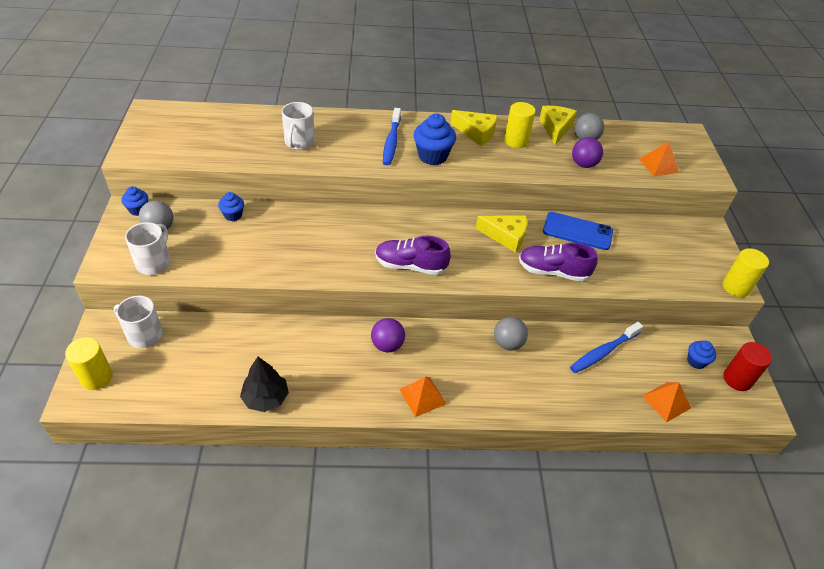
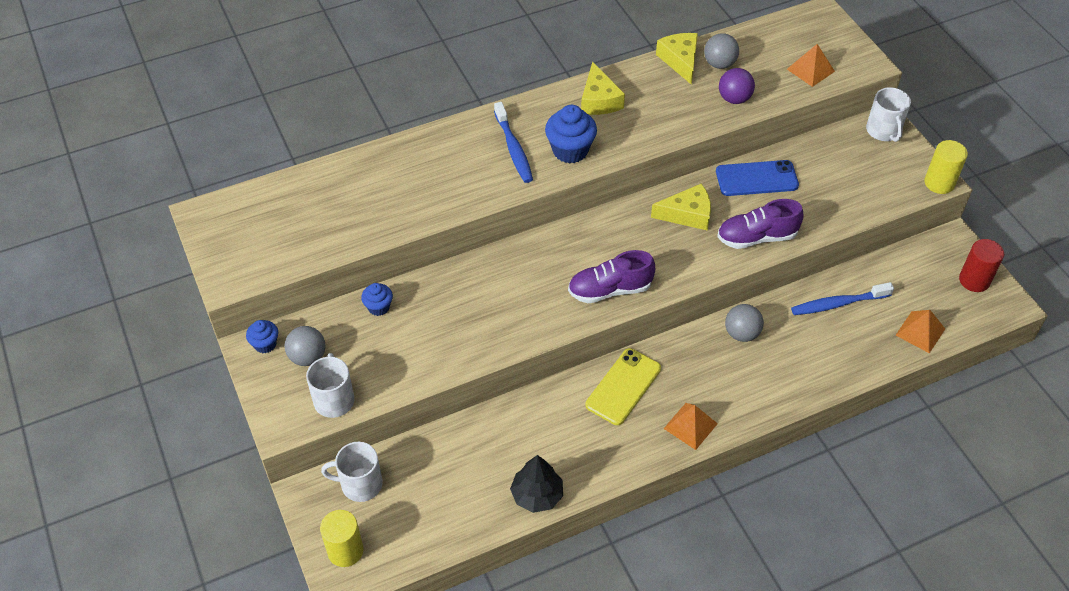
camera: 20 degrees left, 5 degrees up
white mug [282,102,315,150] -> white mug moved to [866,87,911,142]
purple ball [371,318,405,352] -> yellow phone [585,348,661,425]
yellow cheese [451,110,498,146] -> yellow cheese turned 75 degrees clockwise [581,62,625,115]
yellow cylinder [504,102,536,148] -> none
blue toothbrush [570,322,643,373] -> blue toothbrush turned 45 degrees clockwise [791,282,894,315]
blue cupcake [687,341,716,369] -> none

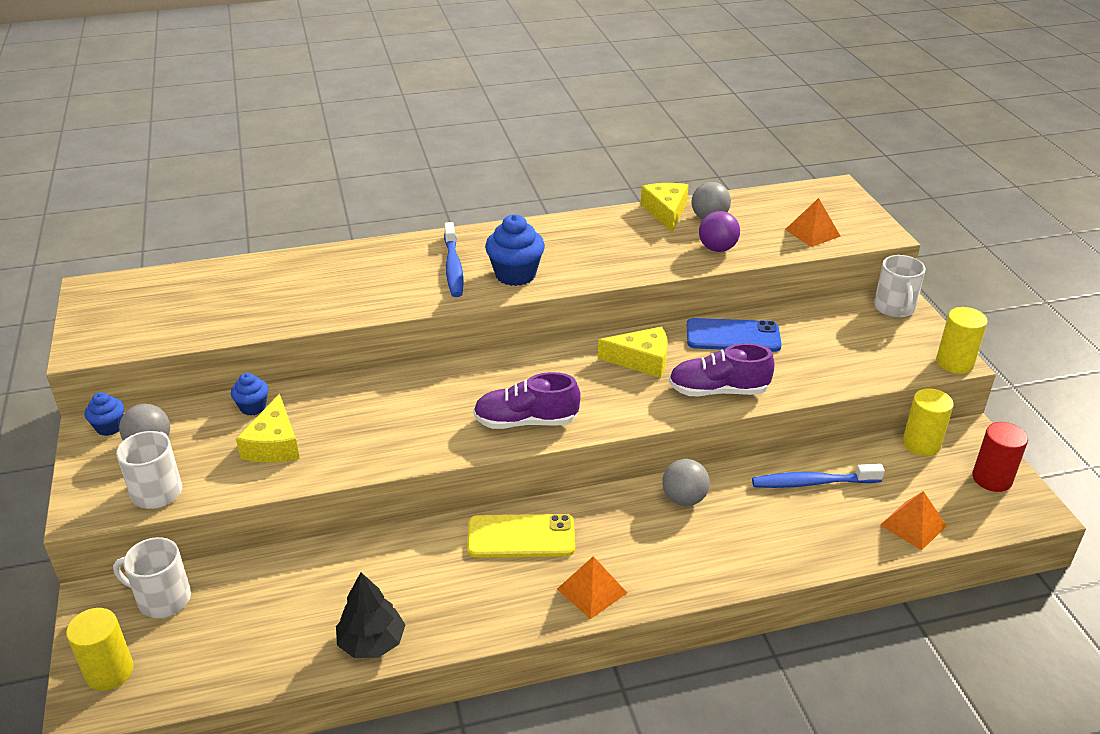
camera: 10 degrees right, 15 degrees down
yellow cheese [581,62,625,115] -> yellow cheese moved to [236,394,300,463]
yellow phone [585,348,661,425] -> yellow phone turned 45 degrees clockwise [467,514,575,558]
none -> yellow cylinder [903,388,954,456]

